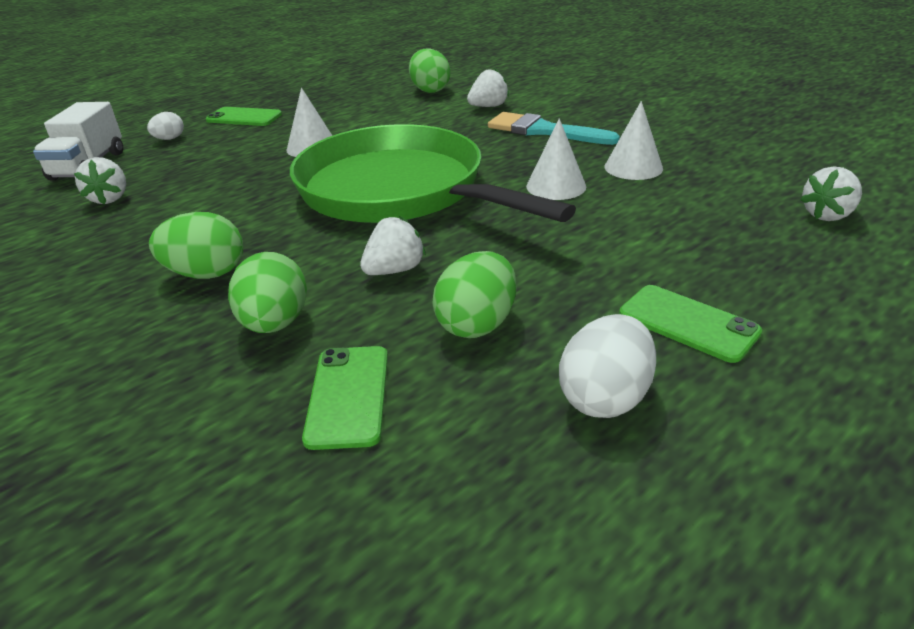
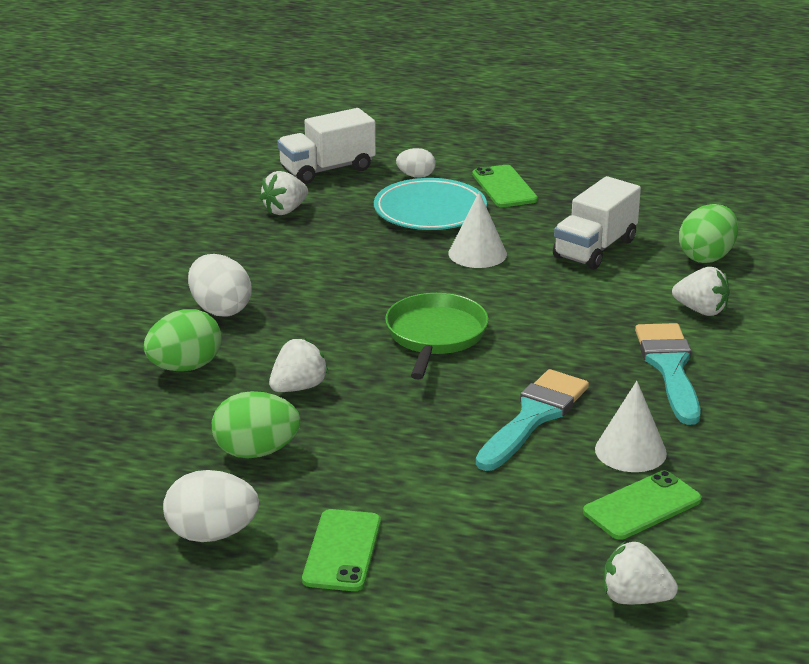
camera: 55 degrees right, 5 degrees down
green egg [149,212,243,279] -> white egg [188,254,252,317]
green pan [290,124,576,223] -> green pan [385,293,489,379], size x0.50
green phone [302,346,388,450] -> green phone moved to [583,470,702,540]
white strawberry [360,216,426,275] -> white strawberry turned 60 degrees counterclockwise [269,338,329,392]
white cone [526,118,586,200] -> turquoise brush [476,369,589,471]
none -> turquoise plate [374,178,487,230]
none -> white truck [553,176,641,269]

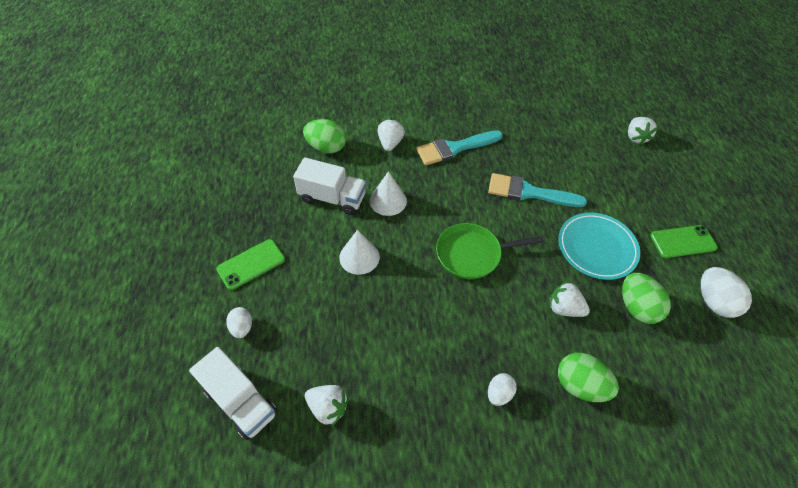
camera: 110 degrees left, 25 degrees up
white egg [188,254,252,317] -> white egg [488,373,517,406], size x0.60
turquoise plate [374,178,487,230] -> turquoise plate moved to [558,213,640,280]
green phone [583,470,702,540] -> none
white cone [595,381,667,472] -> white cone moved to [370,171,407,216]

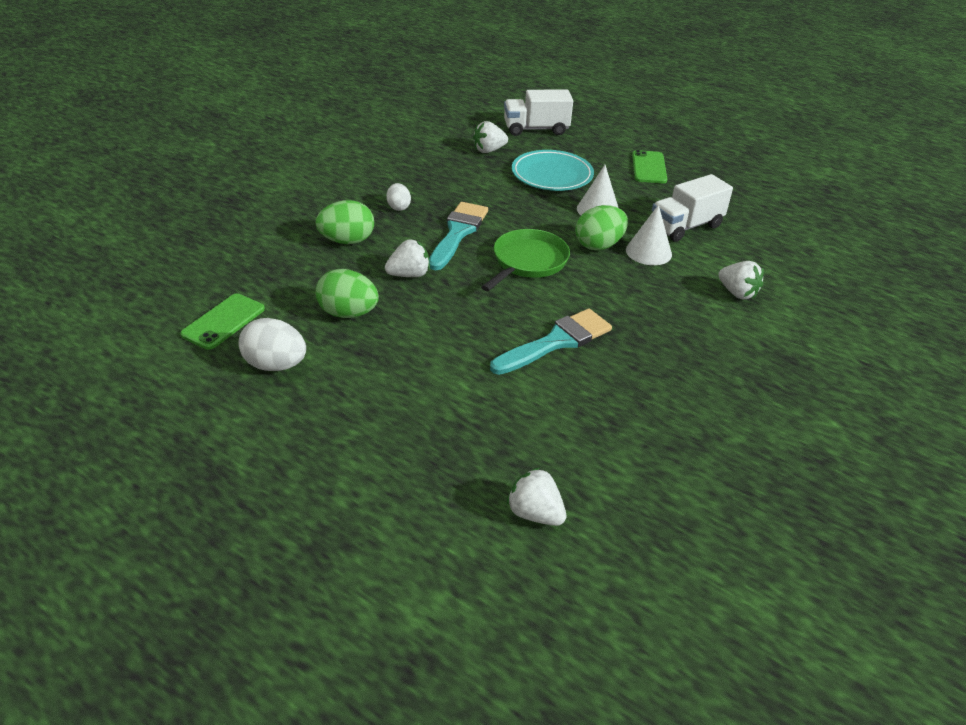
camera: 130 degrees right, 15 degrees down
white egg [226,307,252,338] -> none
green egg [303,119,346,154] -> green egg moved to [575,205,628,251]
turquoise brush [416,130,503,165] -> turquoise brush moved to [429,202,488,270]
turquoise plate [558,213,640,280] -> turquoise plate moved to [512,150,594,191]
green phone [650,225,717,258] -> green phone moved to [180,293,265,350]

